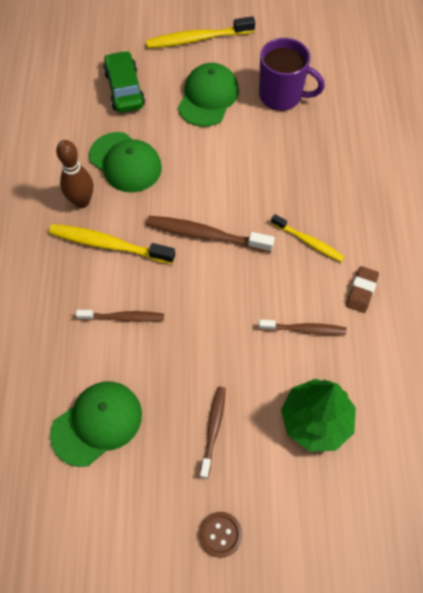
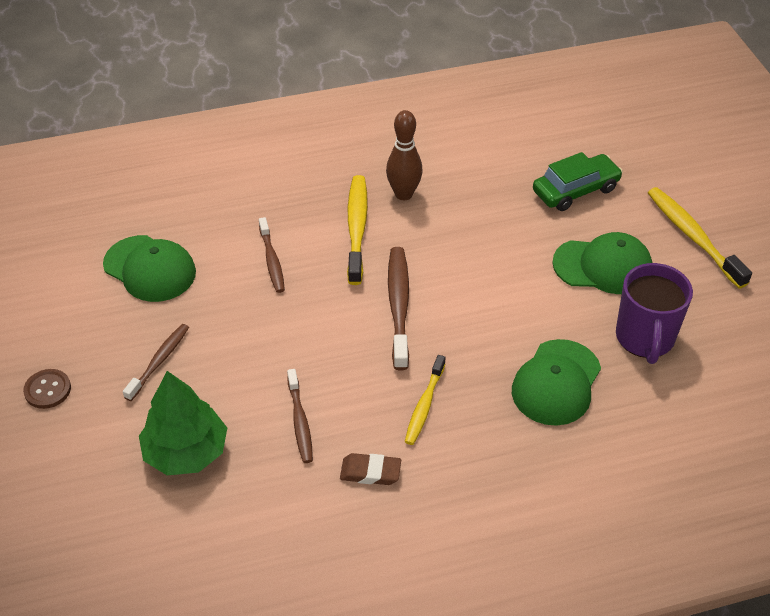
camera: 75 degrees right, 15 degrees down
green cap [89,132,162,193] -> green cap moved to [512,339,601,426]
brown toothbrush [200,387,226,479] -> brown toothbrush turned 60 degrees counterclockwise [123,324,189,401]

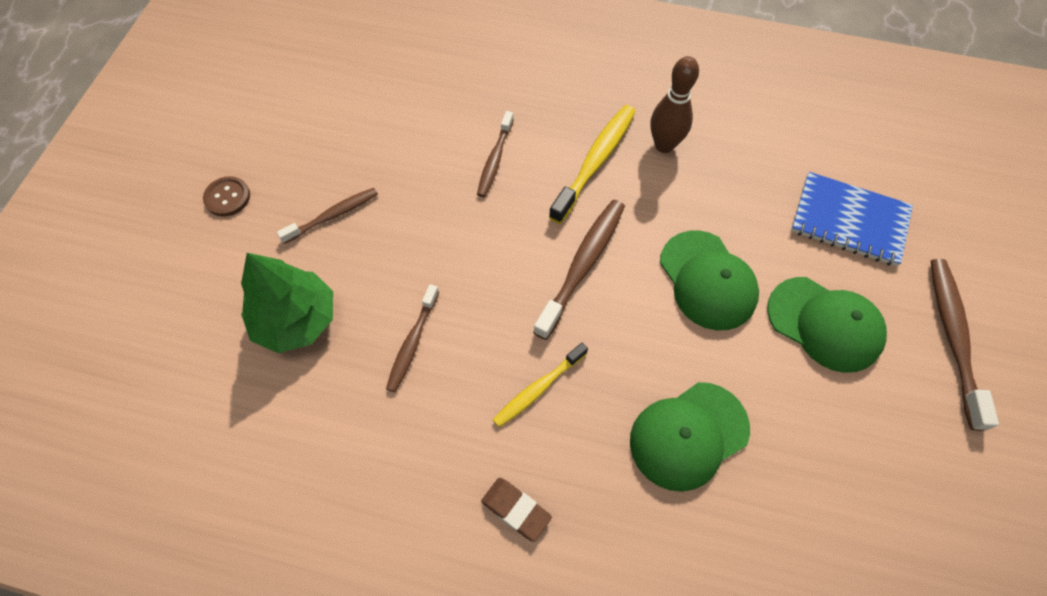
camera: 30 degrees right, 15 degrees up
green cap [103,235,196,302] -> green cap moved to [660,230,759,331]
brown eraser [340,453,401,485] -> brown eraser moved to [481,478,552,542]
green car [533,152,623,211] -> blue notebook [791,172,913,266]
purple mug [616,263,693,364] -> none
yellow toothbrush [648,187,752,289] -> brown toothbrush [931,259,999,431]

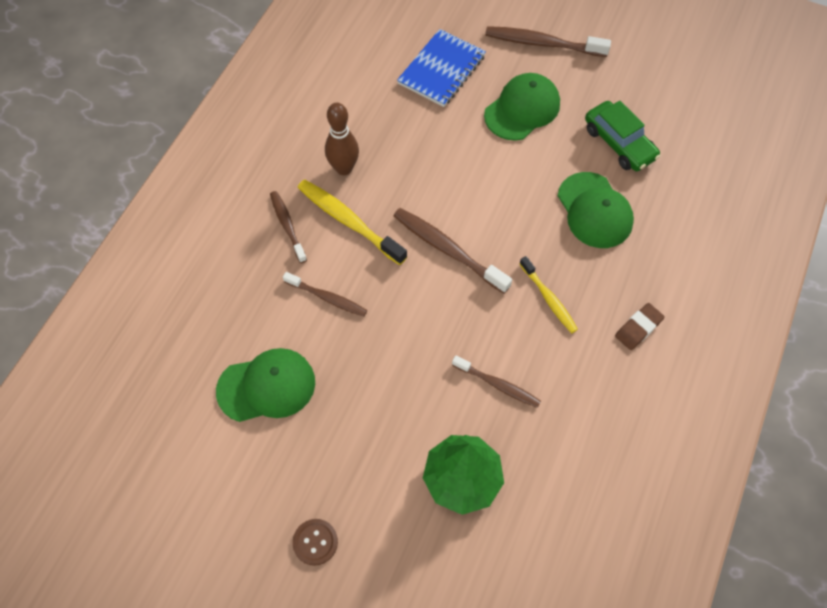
camera: 80 degrees left, 0 degrees up
brown toothbrush [277,188,378,244] -> brown toothbrush moved to [270,191,307,263]
green cap [660,230,759,331] -> green cap moved to [216,348,315,422]
none -> green car [585,101,661,171]

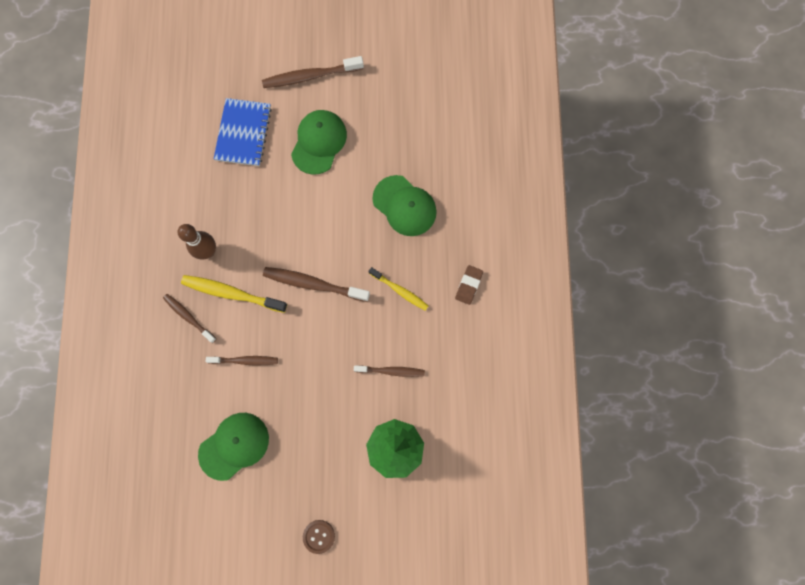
camera: 25 degrees left, 15 degrees up
green car [585,101,661,171] -> none

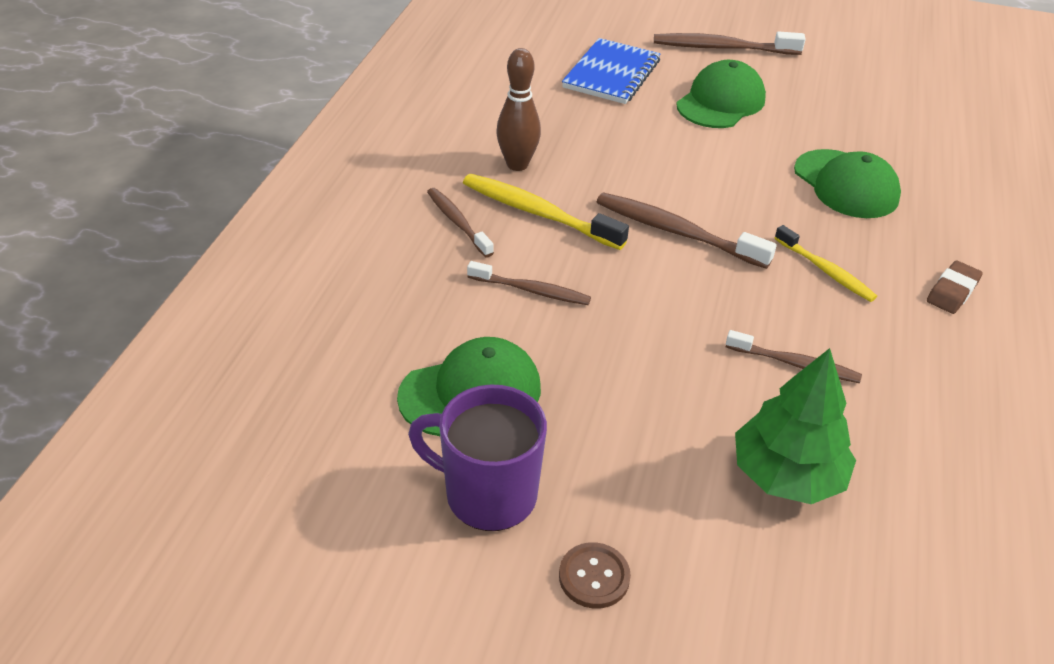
camera: 15 degrees right, 35 degrees down
none -> purple mug [408,384,547,531]

